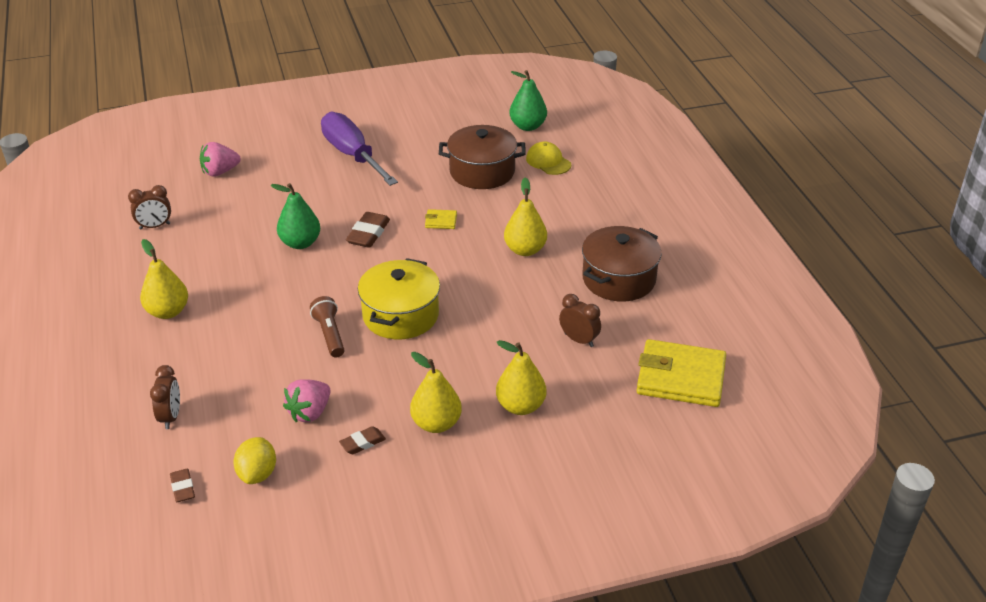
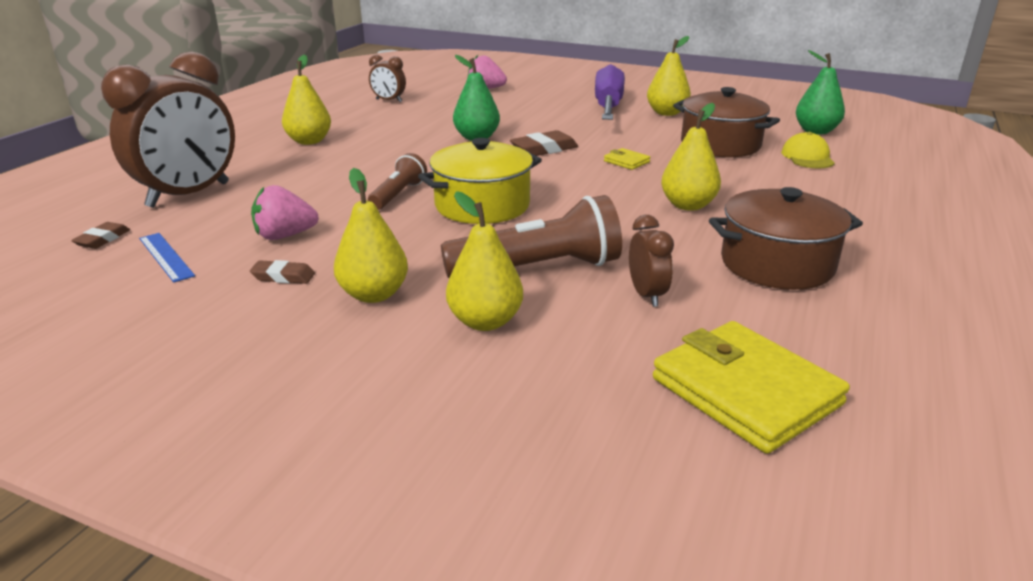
camera: 40 degrees right, 10 degrees down
brown clock [150,365,180,429] -> brown clock [101,51,235,208], size x2.20
yellow lemon [233,437,276,484] -> blue ruler [139,233,195,283]
none -> brown flashlight [441,195,622,278]
none -> yellow pear [647,36,691,116]

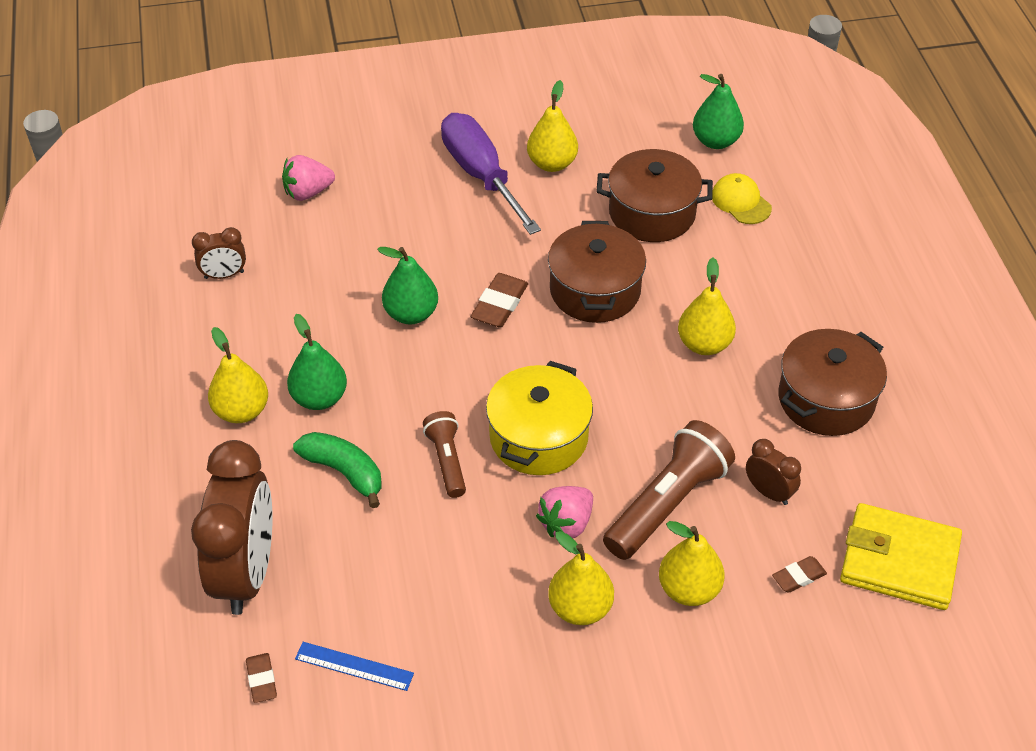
camera: 35 degrees left, 20 degrees up
brown eraser [250,260,315,284] -> brown eraser moved to [772,556,827,593]
pink strawberry [251,185,319,240] -> pink strawberry moved to [536,486,593,538]
yellow wallet [604,148,651,170] -> brown pot [548,221,646,323]
none -> green pear [287,314,347,410]
none -> green banana [293,432,382,508]

